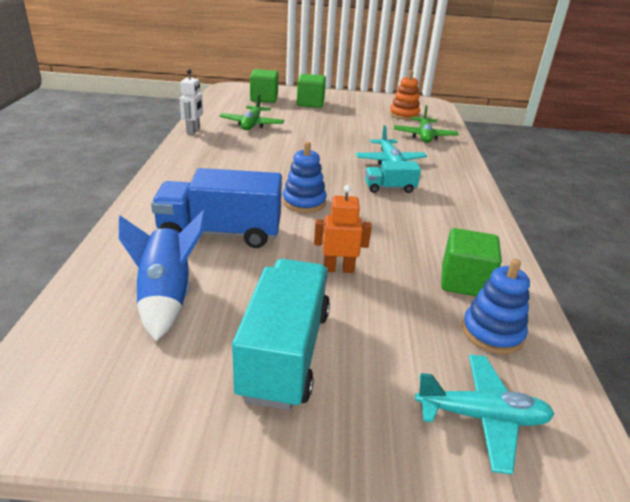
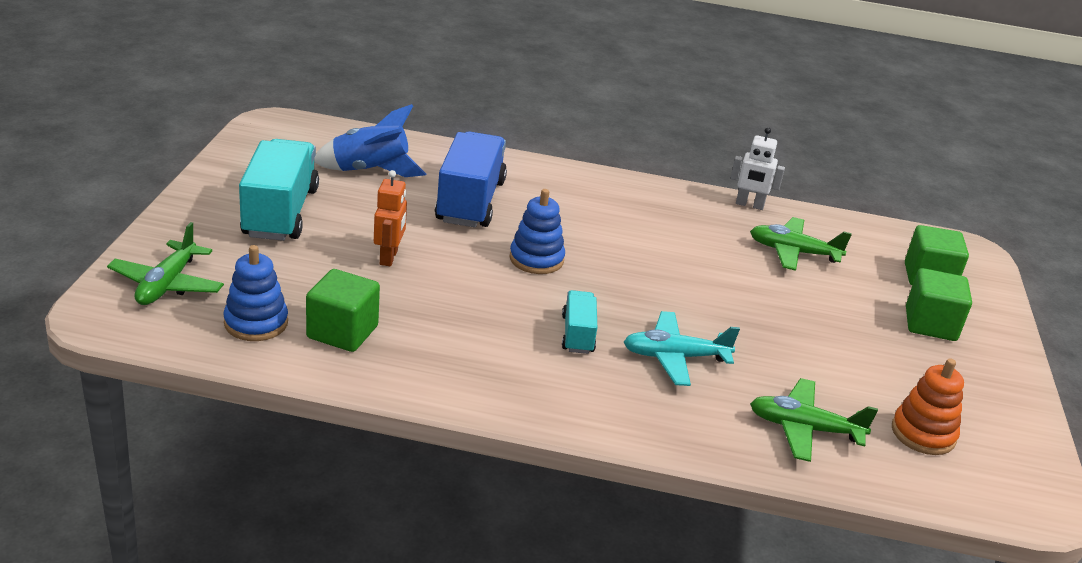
camera: 95 degrees right, 0 degrees up
turquoise truck [232,259,330,410] -> turquoise truck turned 105 degrees counterclockwise [239,139,319,241]
turquoise plane [415,354,554,475] -> green plane [107,222,224,305]

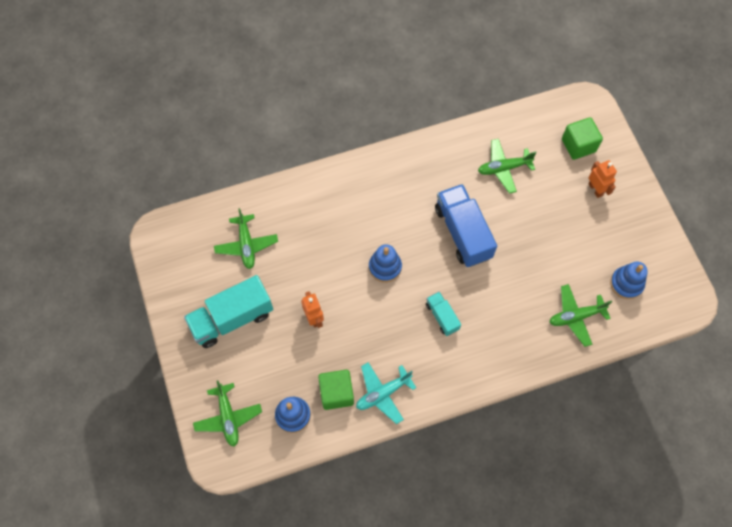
camera: 25 degrees left, 35 degrees up
turquoise truck [239,139,319,241] -> turquoise truck turned 90 degrees counterclockwise [184,275,273,348]
blue rocket [314,104,426,177] -> green plane [214,208,278,269]
blue truck [435,131,507,227] -> blue truck moved to [435,184,497,267]
turquoise plane [624,311,740,386] -> turquoise plane moved to [356,362,416,424]
white robot [730,127,785,210] -> none
orange stacking toy [892,358,964,455] -> blue stacking toy [610,262,648,299]
green cube [906,268,972,341] -> orange robot [588,160,617,198]

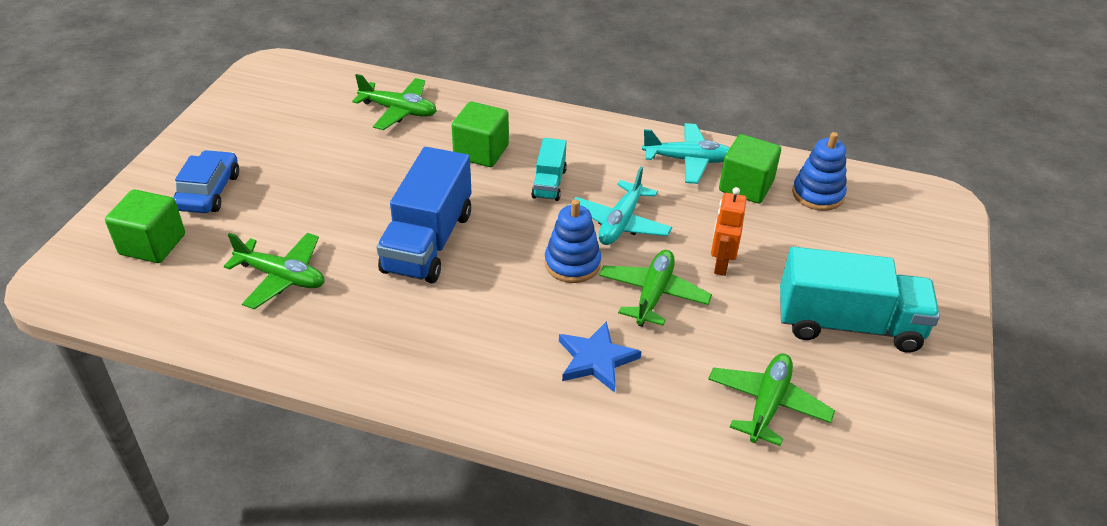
camera: 145 degrees left, 25 degrees down
green plane [193,381,262,447] -> green plane moved to [599,250,712,327]
orange robot [588,160,617,198] -> blue car [173,150,239,213]
blue stacking toy [610,262,648,299] -> none
none -> green cube [452,101,509,167]
none -> blue star [559,321,641,393]
none -> turquoise plane [570,167,672,245]

